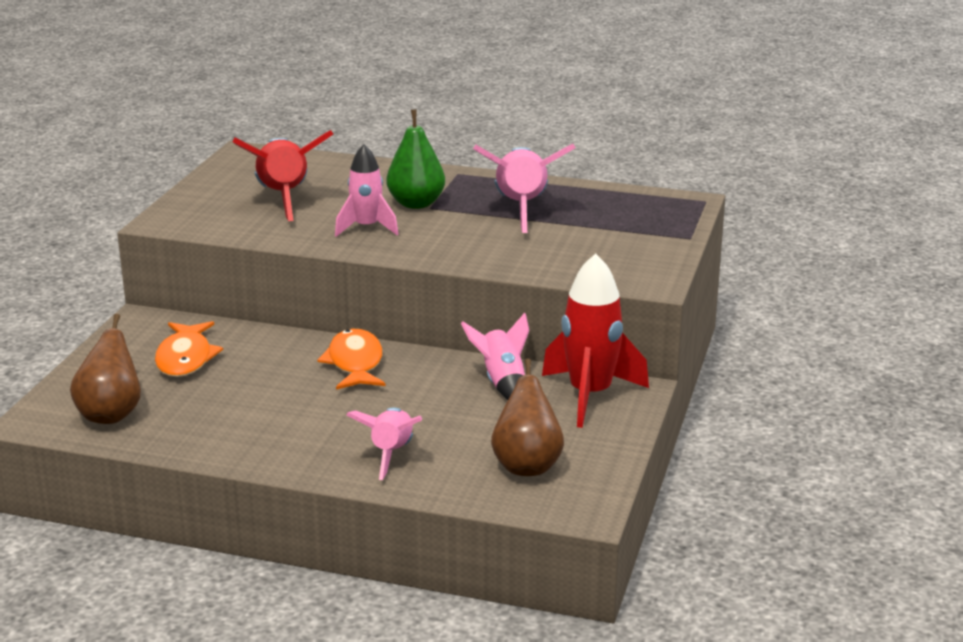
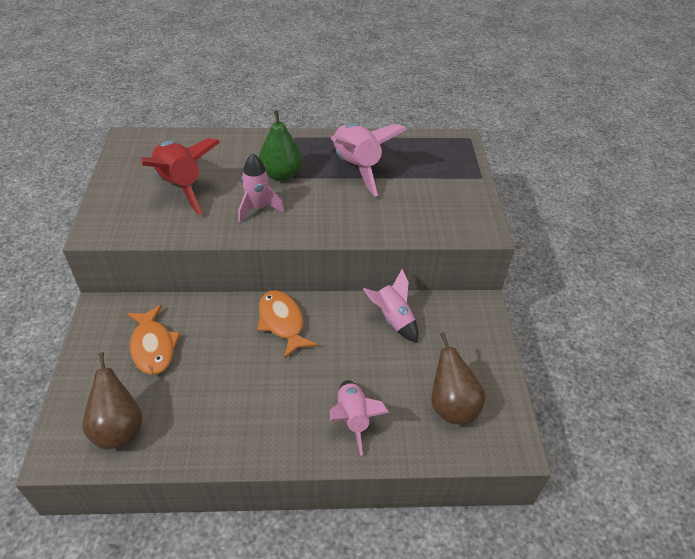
camera: 20 degrees left, 20 degrees up
red rocket [542,253,649,428] -> none

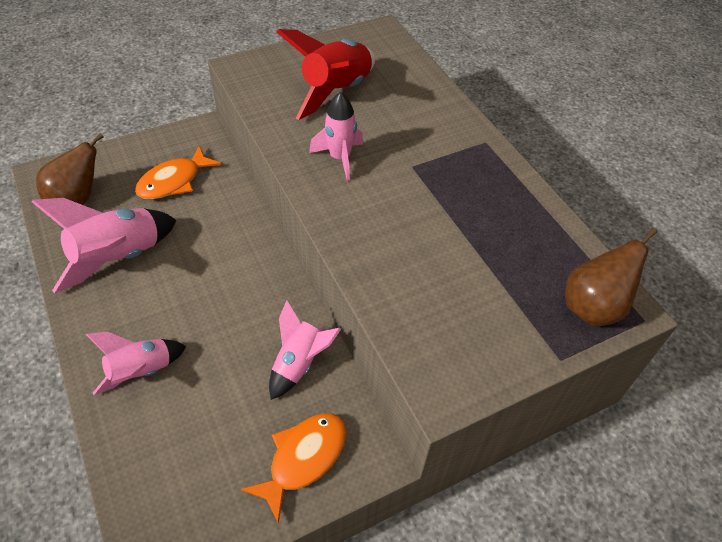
camera: 65 degrees right, 5 degrees up
orange fish [257,290,318,359] -> orange fish moved to [241,413,346,524]
green pear [259,110,302,181] -> none
pink rocket [331,123,407,197] -> pink rocket moved to [32,198,176,293]
brown pear [431,332,486,424] -> brown pear moved to [565,227,658,326]

